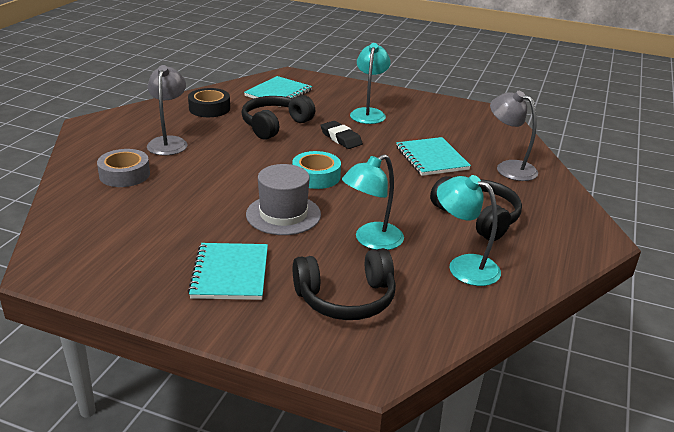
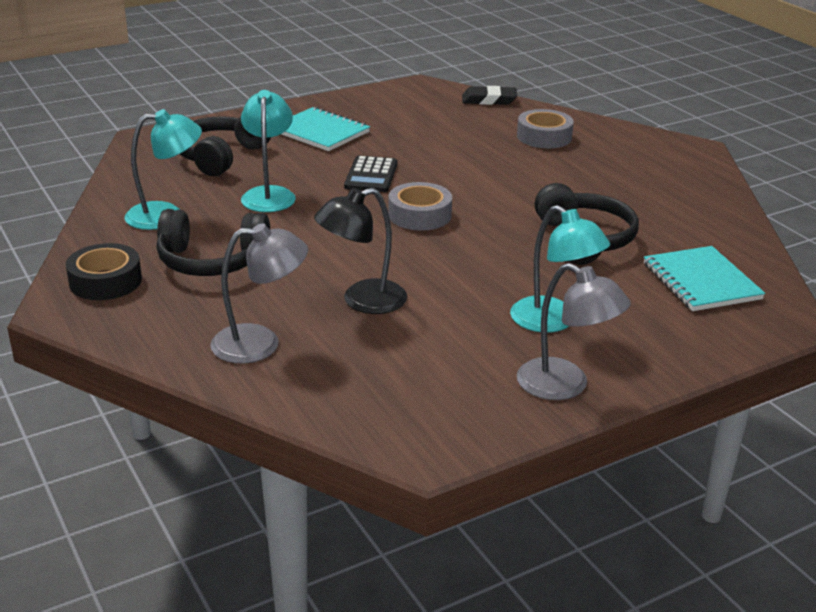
camera: 130 degrees right, 0 degrees up
grey lamp [147,65,188,155] -> grey lamp moved to [517,263,631,400]
black tape [188,88,230,117] -> black tape moved to [66,243,142,300]
grey hat [246,164,321,235] -> black calculator [344,156,397,192]
turquoise tape [292,151,341,189] -> grey tape [388,182,452,231]
black eraser [320,121,363,149] -> black eraser moved to [462,86,517,105]
turquoise notebook [396,137,471,176] -> black lamp [314,188,407,314]

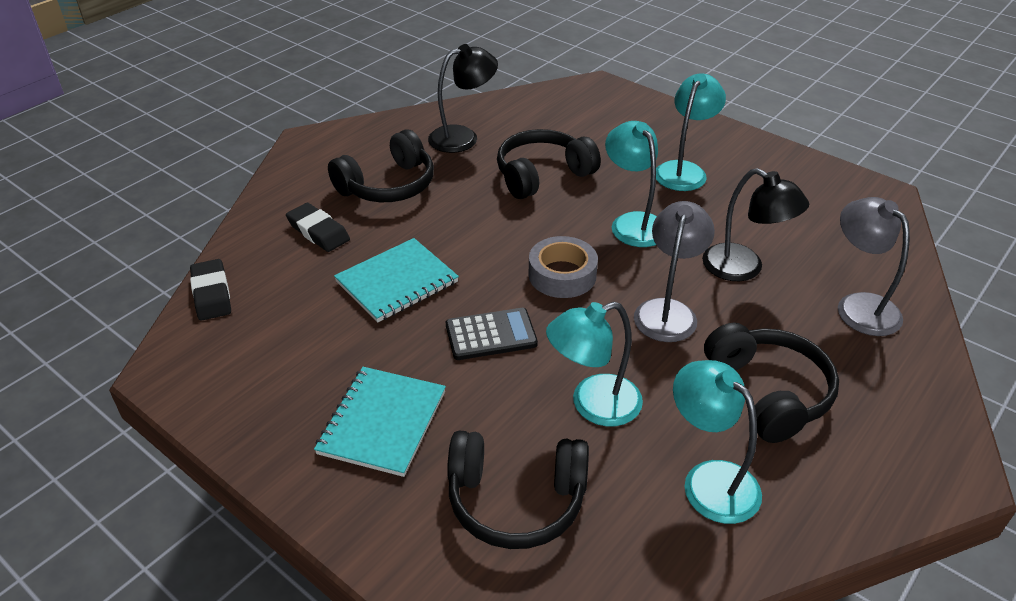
camera: 110 degrees left, 10 degrees up
black tape [66,243,142,300] -> none
grey tape [517,109,574,148] -> black eraser [286,203,350,252]
grey lamp [517,263,631,400] -> grey lamp moved to [634,201,715,342]
turquoise notebook [644,246,765,311] -> turquoise notebook moved to [334,238,459,323]
none -> black headphones [328,129,434,202]
none -> black lamp [428,44,498,153]
none -> turquoise lamp [605,121,658,247]

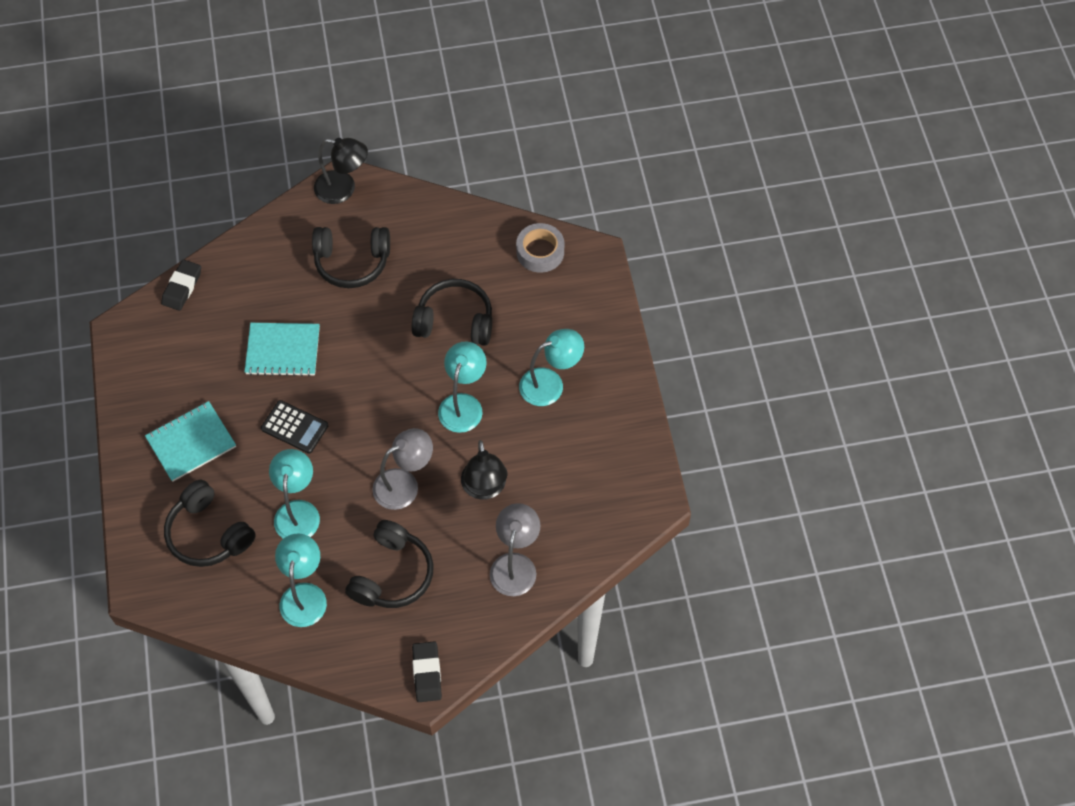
camera: 40 degrees right, 20 degrees up
black eraser [286,203,350,252] -> black eraser moved to [412,641,442,702]
black lamp [428,44,498,153] -> black lamp moved to [314,138,368,204]
grey tape [529,236,598,298] -> grey tape moved to [516,223,564,273]
turquoise lamp [546,302,643,426] -> turquoise lamp turned 75 degrees clockwise [269,449,320,539]

